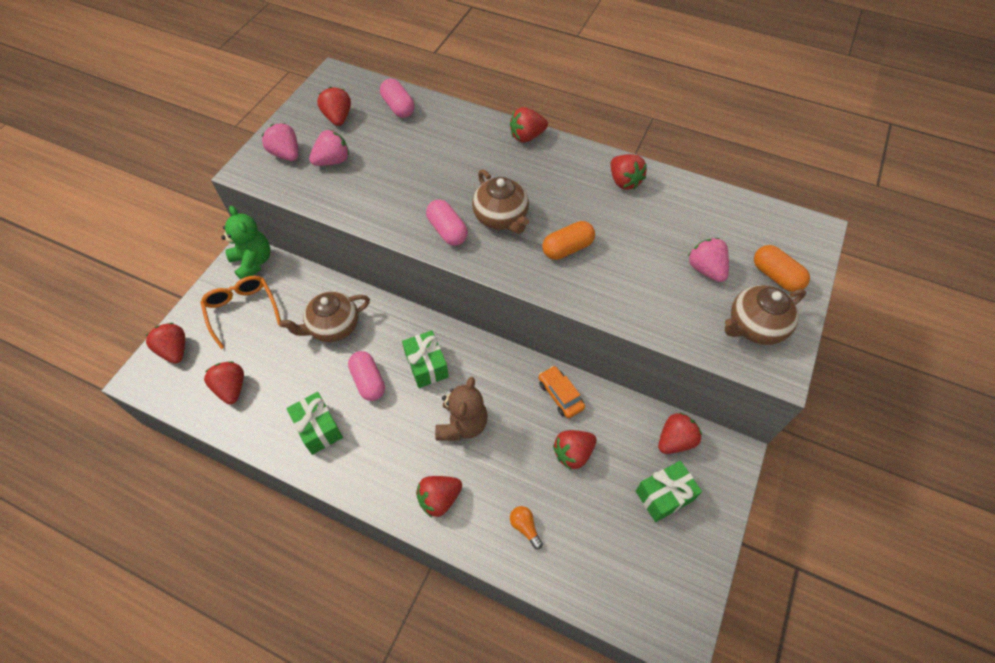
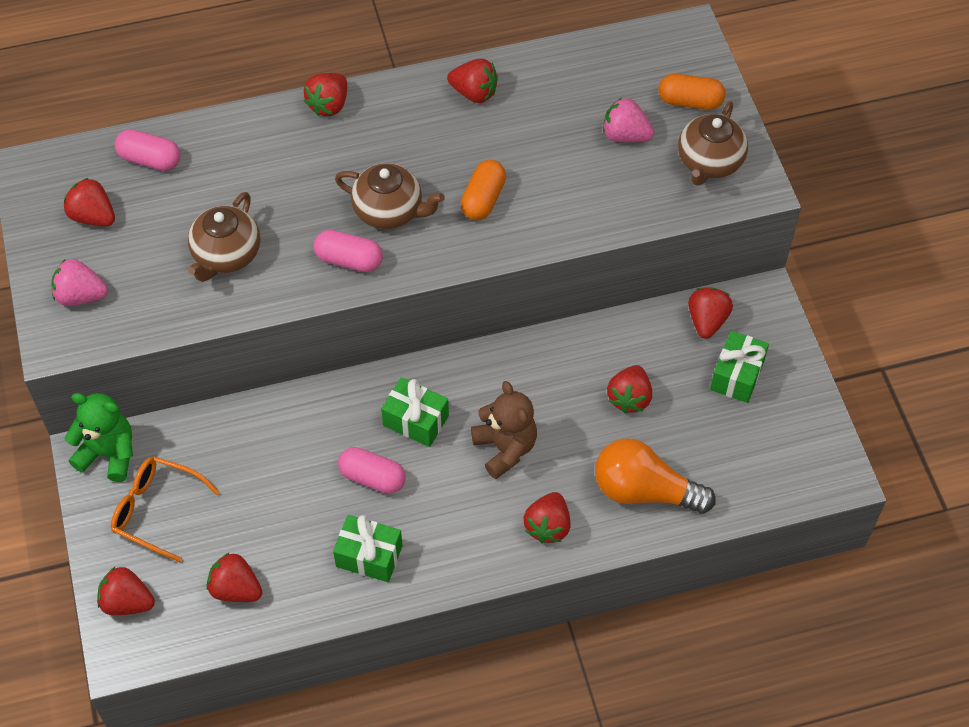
camera: 40 degrees left, 0 degrees up
brown teapot [279,291,370,342] -> brown teapot moved to [188,192,261,282]
pink strawberry [309,130,349,166] -> none
orange light bulb [510,506,543,549] -> orange light bulb [595,438,716,514], size x2.40
orange car [539,366,585,418] -> none

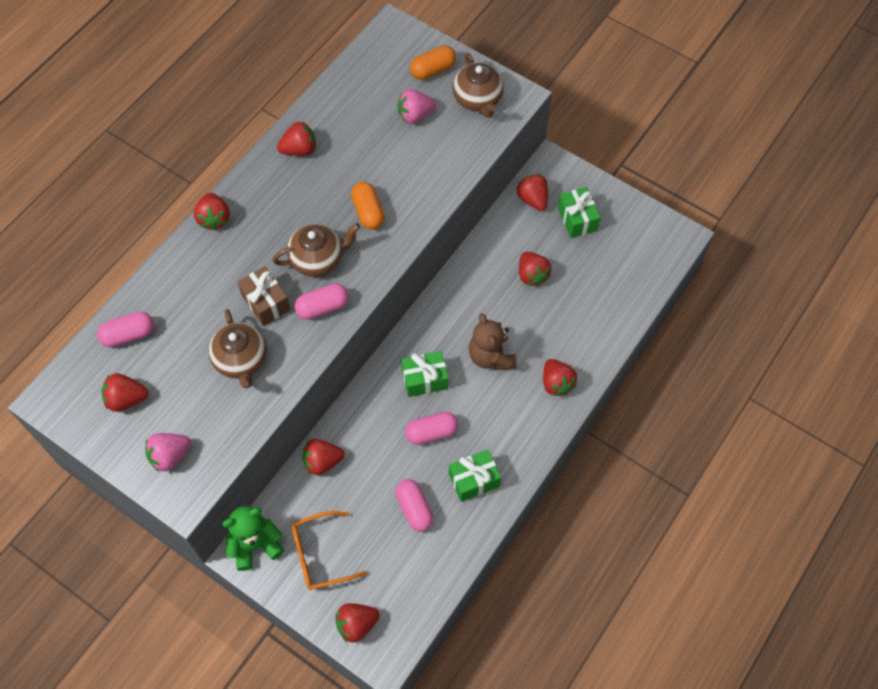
camera: 40 degrees left, 5 degrees up
red strawberry [206,553,262,602] -> red strawberry moved to [302,439,345,475]
brown teddy bear [471,381,537,479] -> brown teddy bear turned 135 degrees counterclockwise [469,313,517,370]
orange light bulb [595,438,716,514] -> none
none -> brown gift [237,266,291,326]
none -> pink capsule [395,479,434,532]

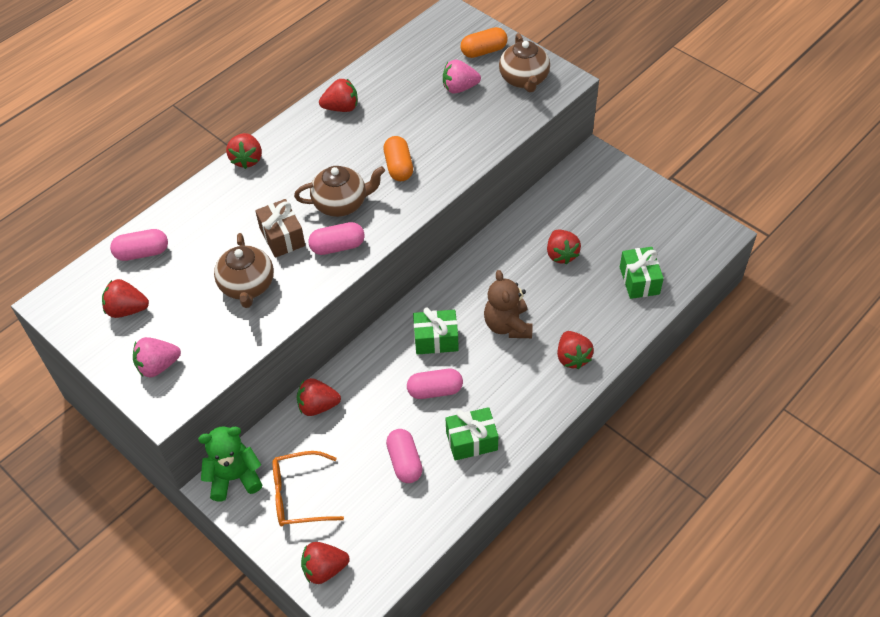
camera: 10 degrees right, 10 degrees down
red strawberry [517,174,548,211] -> none
green gift [558,187,601,238] -> green gift moved to [620,247,664,299]

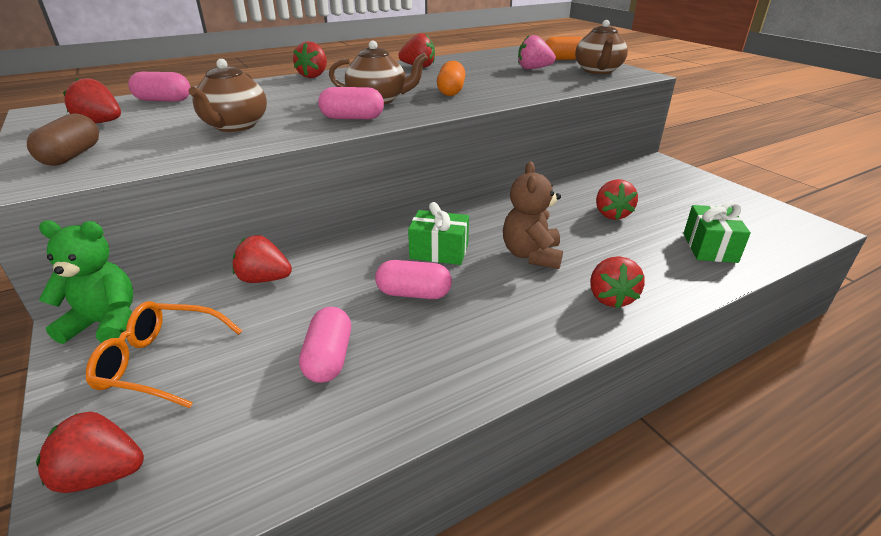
camera: 15 degrees right, 20 degrees down
pink strawberry [133,337,181,378] -> brown capsule [27,113,99,166]
brown gift [255,199,305,258] -> none
green gift [446,407,498,461] -> none

